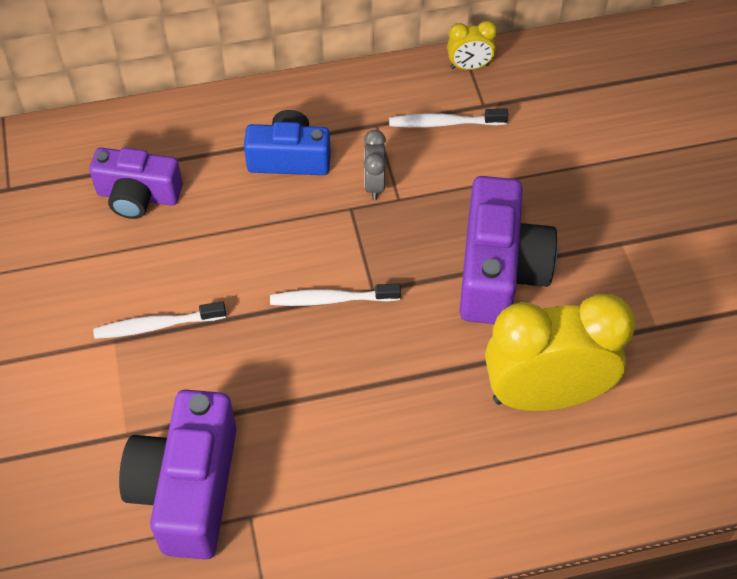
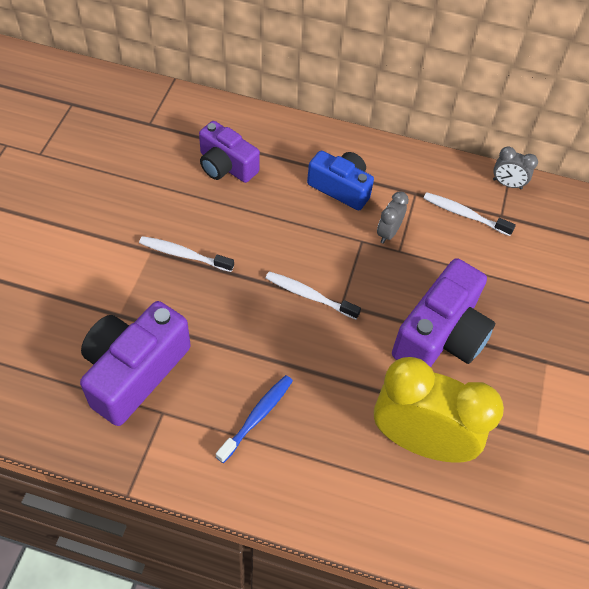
camera: 25 degrees right, 0 degrees up
yellow clock [447,21,497,70] -> grey clock [493,146,538,190]
none -> blue toothbrush [216,375,293,463]

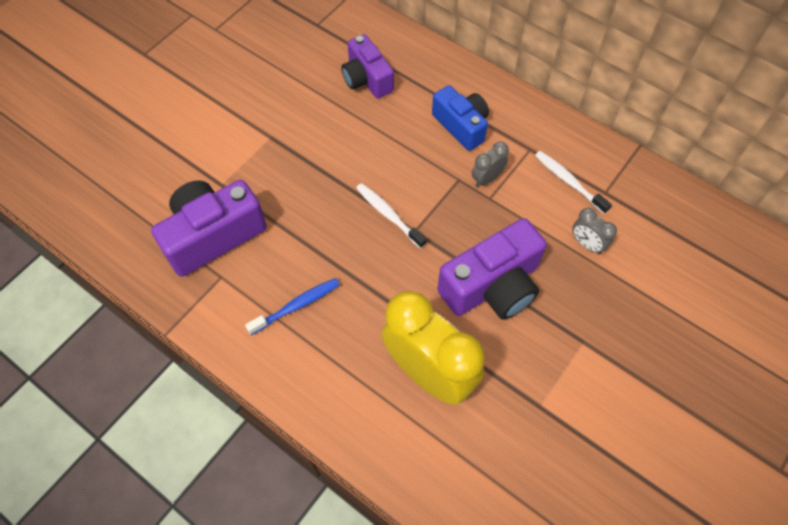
camera: 25 degrees right, 5 degrees up
white toothbrush [139,236,234,272] -> none
grey clock [493,146,538,190] -> grey clock moved to [572,208,617,254]

